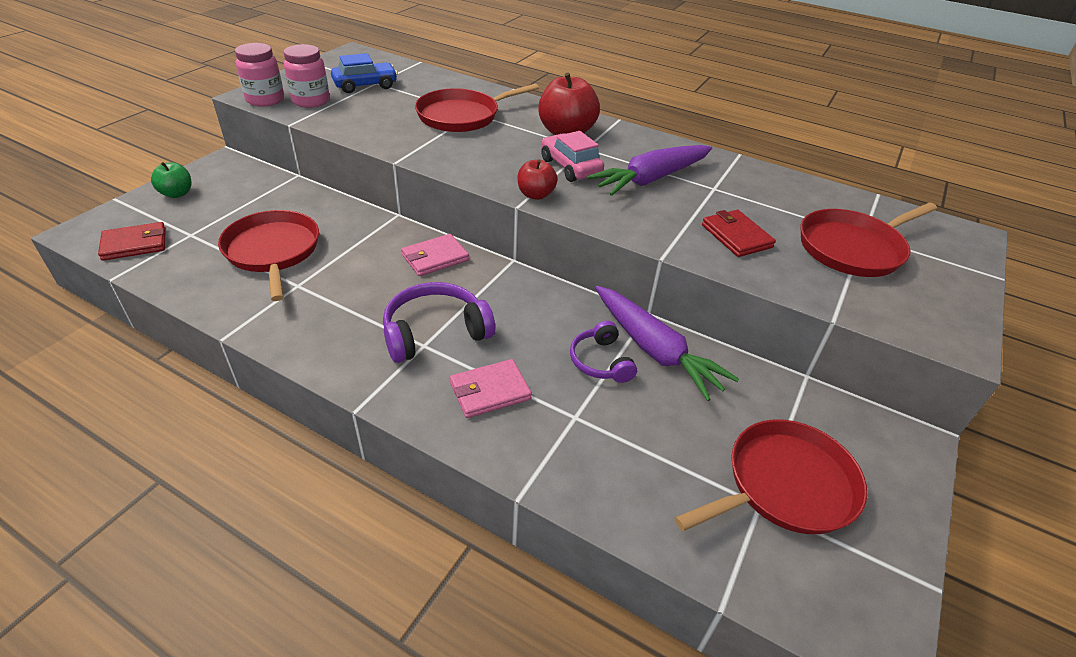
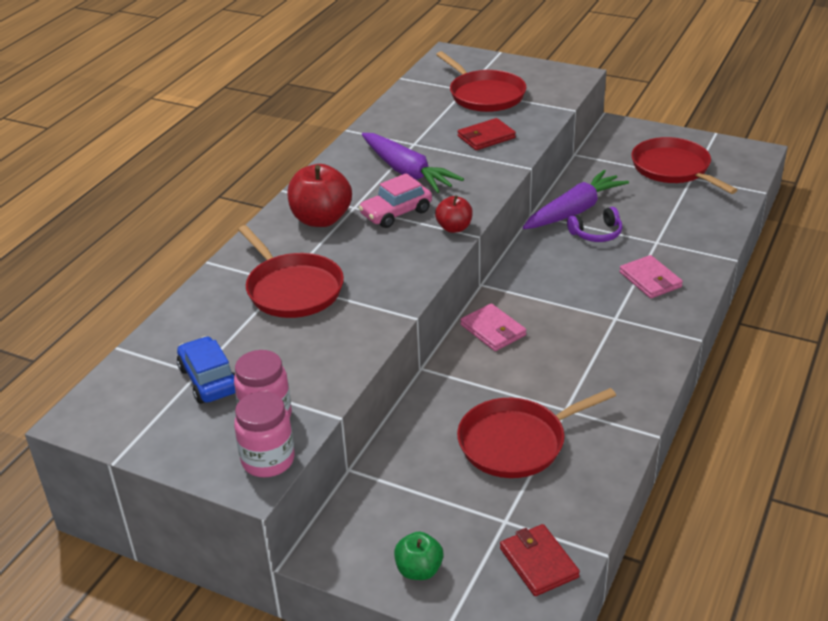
camera: 90 degrees left, 5 degrees down
purple headphones [383,282,495,363] -> none

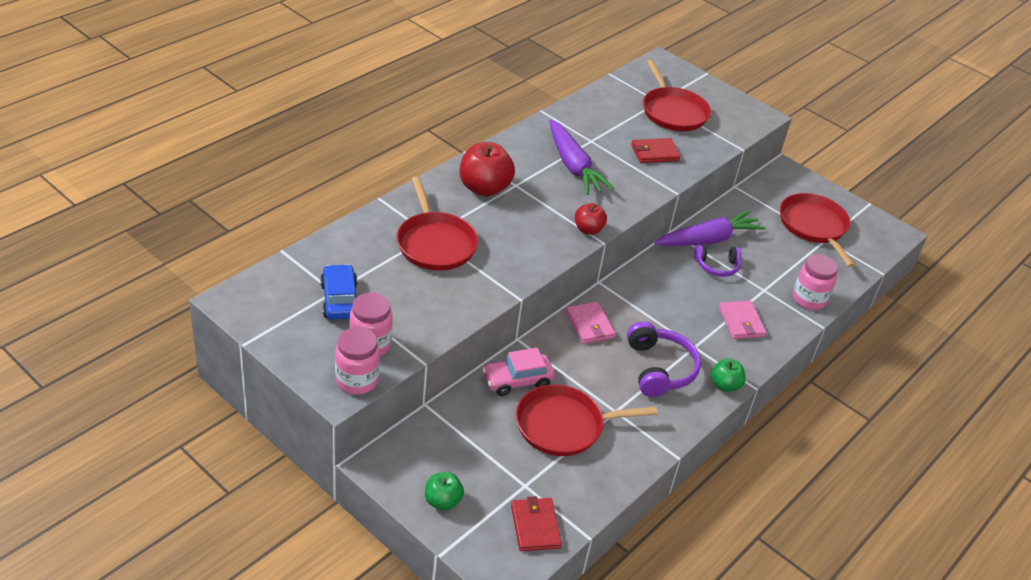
camera: 10 degrees right, 5 degrees up
pink car [358,173,432,228] -> pink car moved to [482,348,555,396]
none -> purple headphones [627,321,701,397]
none -> green apple [711,359,746,392]
none -> pink jar [793,254,838,310]

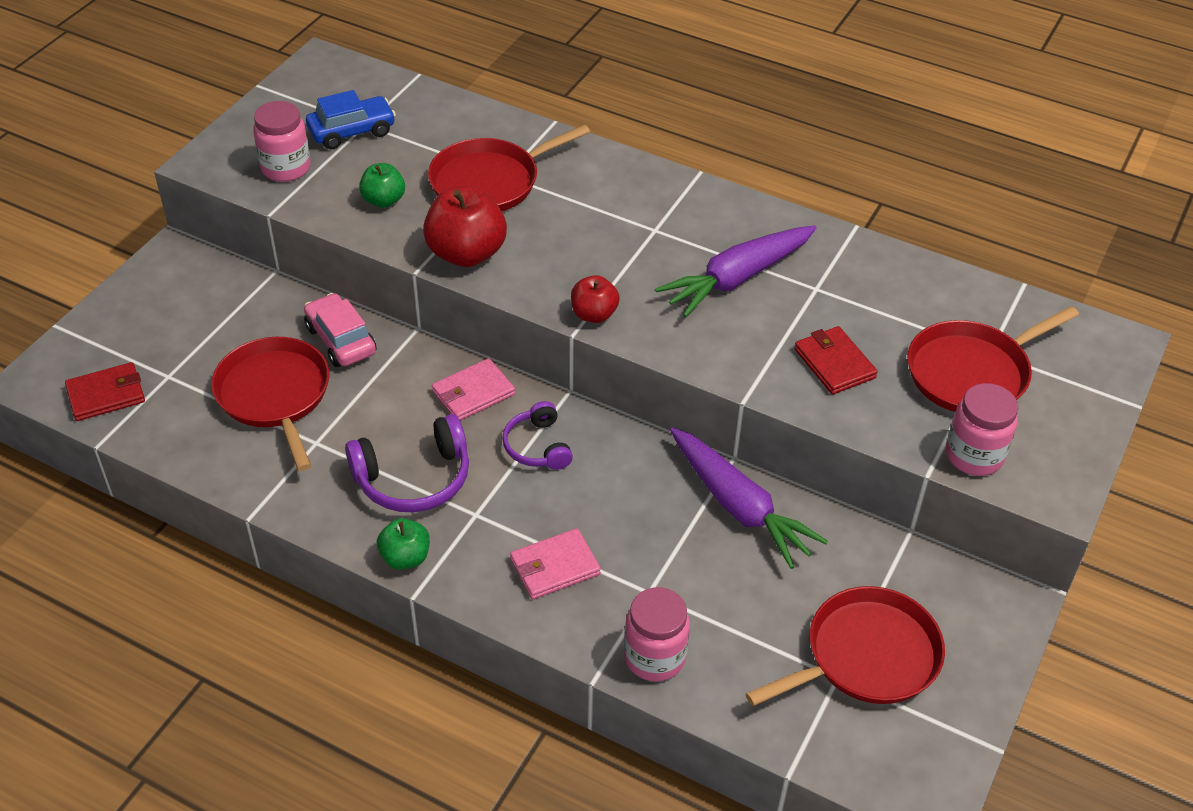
camera: 80 degrees right, 5 degrees up
pink jar [335,327,380,395] -> pink jar moved to [946,383,1018,476]
green apple [425,472,464,511] -> green apple moved to [359,163,405,208]
red apple [460,142,515,196] -> red apple moved to [423,186,507,267]
purple headphones [694,245,742,277] -> purple headphones moved to [502,401,573,470]

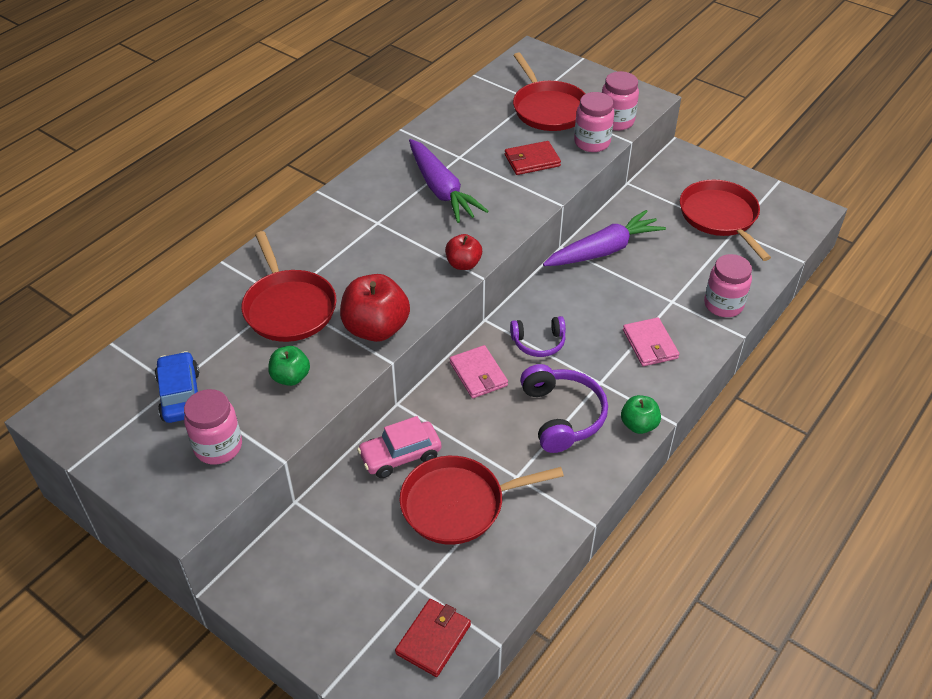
camera: 80 degrees left, 0 degrees up
red wallet [65,362,145,421] -> red wallet turned 45 degrees clockwise [395,599,471,677]
none -> pink jar [574,92,614,152]

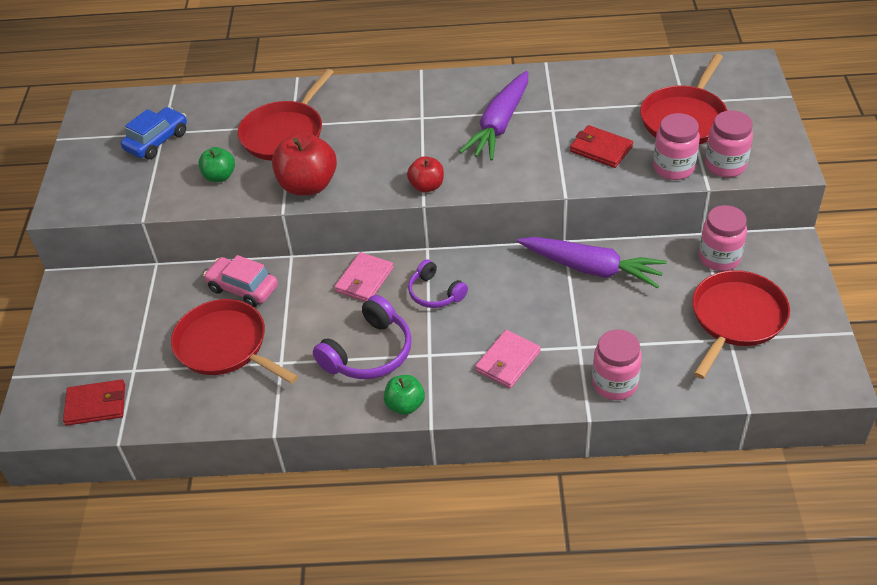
camera: 55 degrees right, 0 degrees up
pink jar [184,389,242,465] -> pink jar moved to [699,205,747,271]

